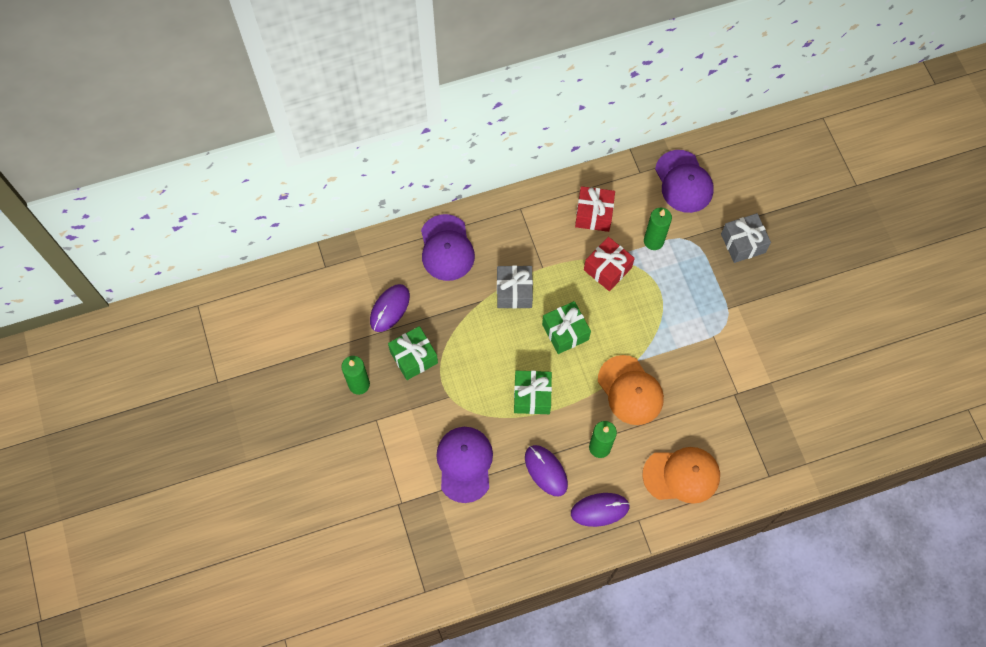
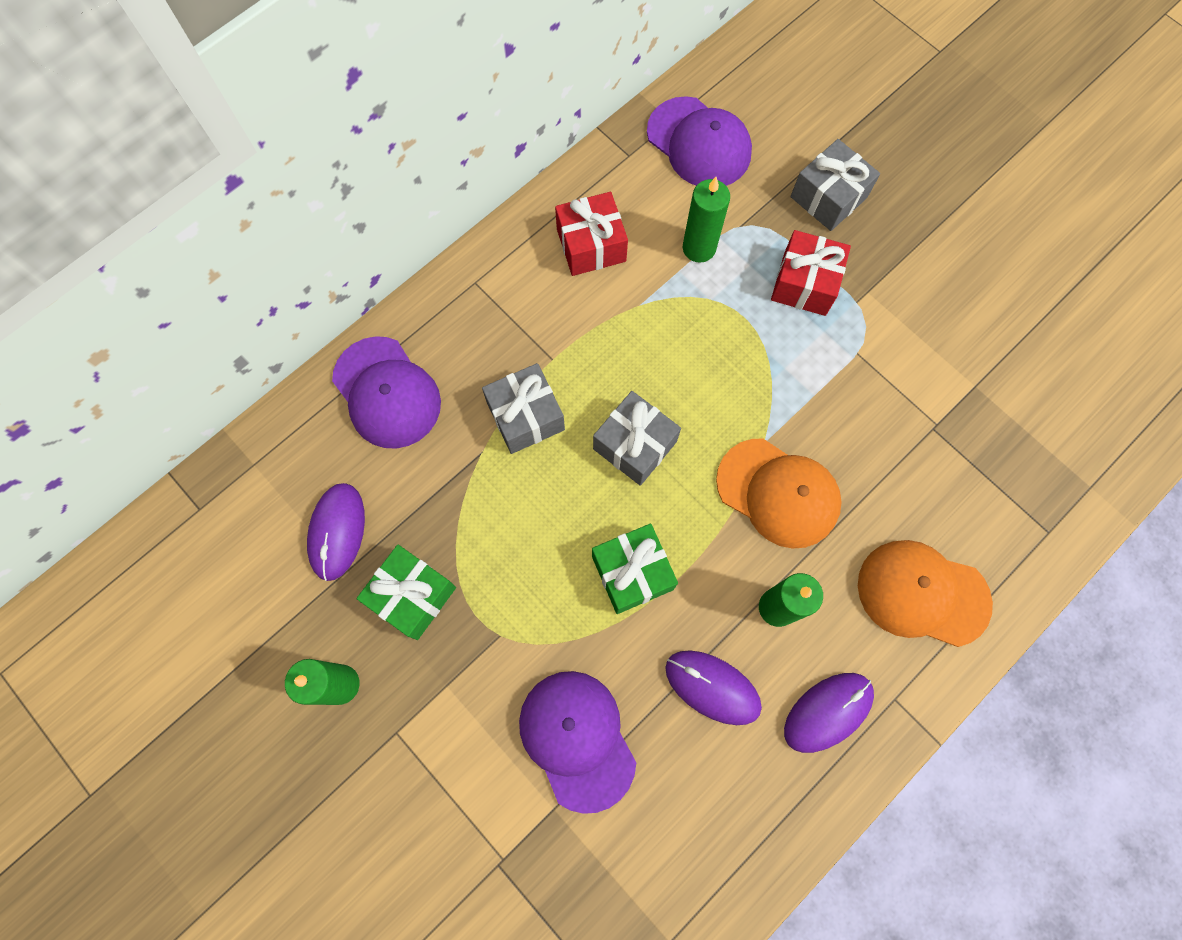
camera: 25 degrees left, 5 degrees up
green gift [542,301,591,354] -> grey gift [593,391,681,486]
red gift [584,237,635,291] -> red gift moved to [771,230,851,316]
orange cap [642,447,720,504] -> orange cap turned 135 degrees counterclockwise [858,540,993,647]

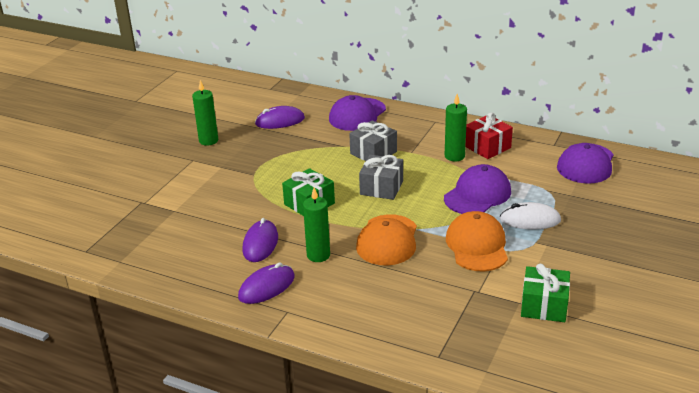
camera: 70 degrees right, 40 degrees down
green gift [356,545,456,640] -> green gift moved to [521,264,570,322]
purple cap [519,671,636,814] -> purple cap moved to [444,164,511,214]
green candle [683,177,730,263] -> green candle moved to [445,94,467,161]
red gift [771,230,851,316] -> white mouse [500,202,561,230]
purple mouse [784,673,874,753] -> purple mouse turned 75 degrees counterclockwise [238,262,295,304]
grey gift [791,139,880,231] -> none
orange cap [858,540,993,647] -> orange cap moved to [446,211,508,271]

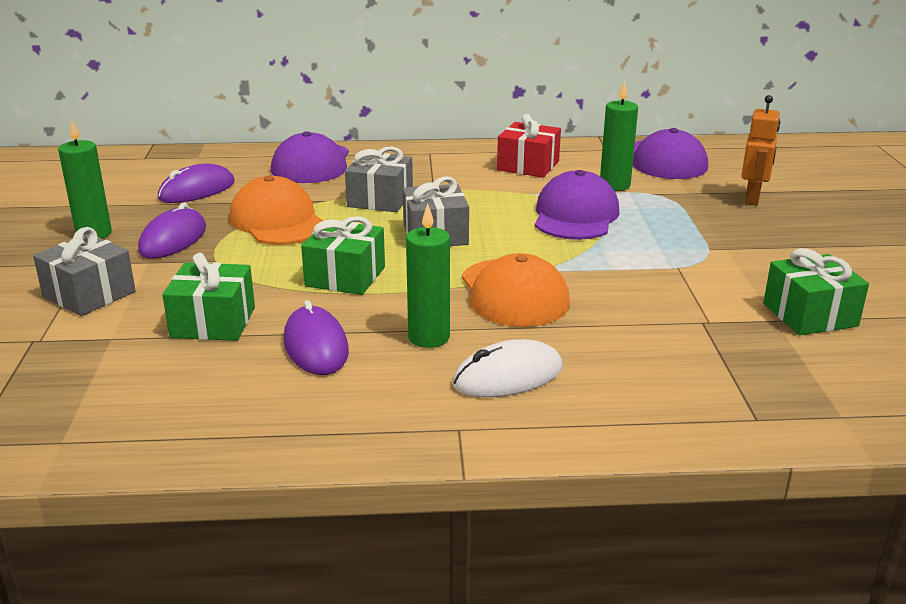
camera: 30 degrees left, 5 degrees down
purple mouse [238,262,295,304] -> purple mouse moved to [138,203,206,259]
green candle [445,94,467,161] -> green candle moved to [600,80,638,191]
orange cap [446,211,508,271] -> orange cap moved to [230,175,323,245]
white mouse [500,202,561,230] -> white mouse moved to [452,339,563,397]
none -> grey gift [33,227,136,316]
none -> green gift [162,253,255,341]
none -> orange robot [741,95,780,206]

